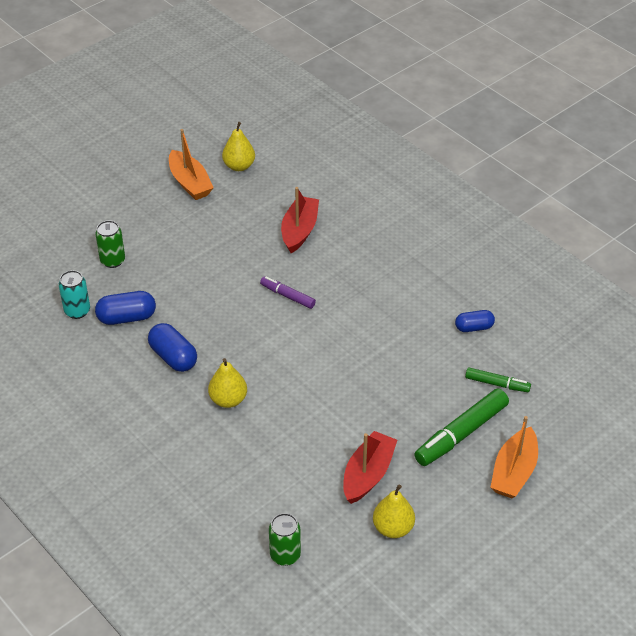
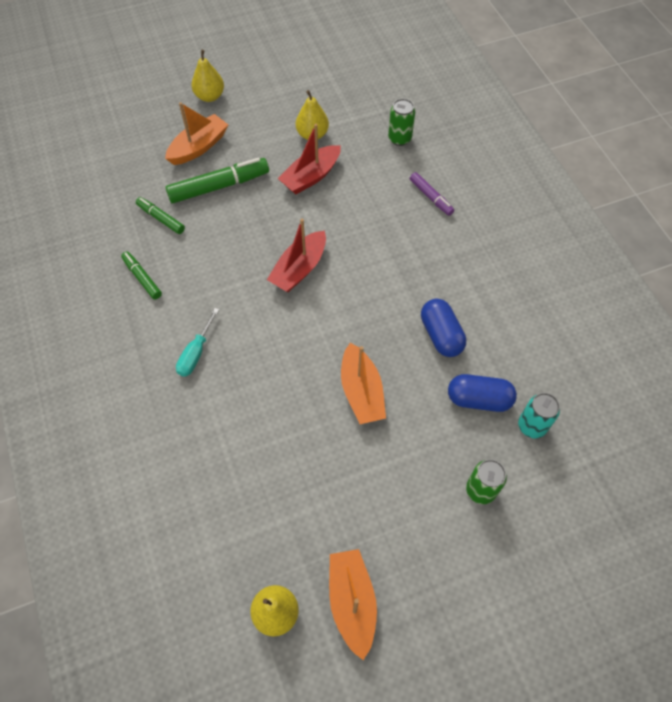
camera: 160 degrees left, 15 degrees up
yellow pear [208,358,247,408] -> yellow pear moved to [192,50,224,102]
purple marker [260,276,316,309] -> purple marker moved to [410,172,454,216]
red boat [281,187,319,253] -> red boat moved to [267,219,326,292]
blue capsule [455,310,495,332] -> green marker [121,251,162,300]
none -> turquoise screwdriver [176,308,219,377]
none -> orange boat [341,343,386,424]

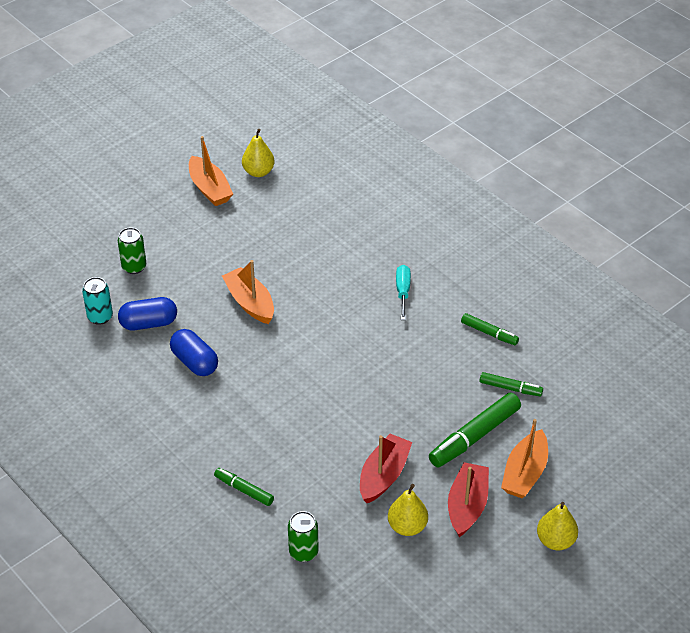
camera: 160 degrees right, 15 degrees down
red boat [267,219,326,292] -> red boat moved to [448,462,489,537]
purple marker [410,172,454,216] -> green marker [214,468,274,506]

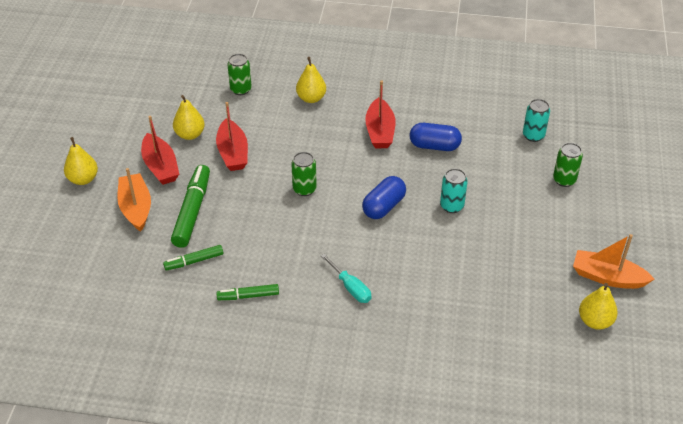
camera: 140 degrees right, 0 degrees up
blue capsule [118,297,177,330] -> blue capsule moved to [362,176,406,219]
green marker [214,468,274,506] -> yellow pear [296,57,326,103]
orange boat [222,260,274,324] -> turquoise can [440,168,468,213]
none -> green can [291,152,317,196]
none -> red boat [365,81,396,148]

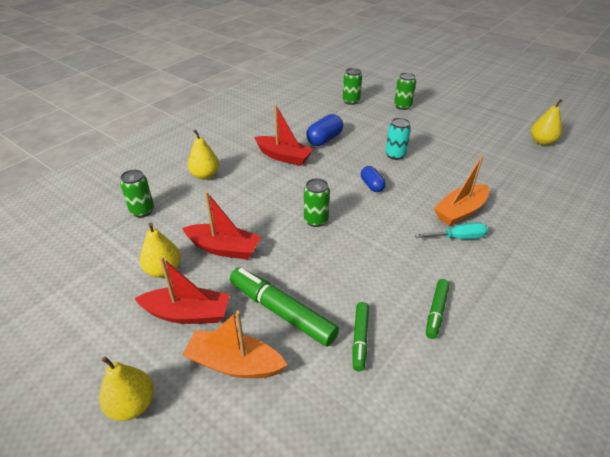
camera: 60 degrees left, 5 degrees down
blue capsule [362,176,406,219] -> blue capsule [361,166,386,192], size x0.66
turquoise can [523,99,550,142] -> green can [343,68,362,105]
orange boat [573,234,654,289] -> orange boat moved to [434,155,489,226]

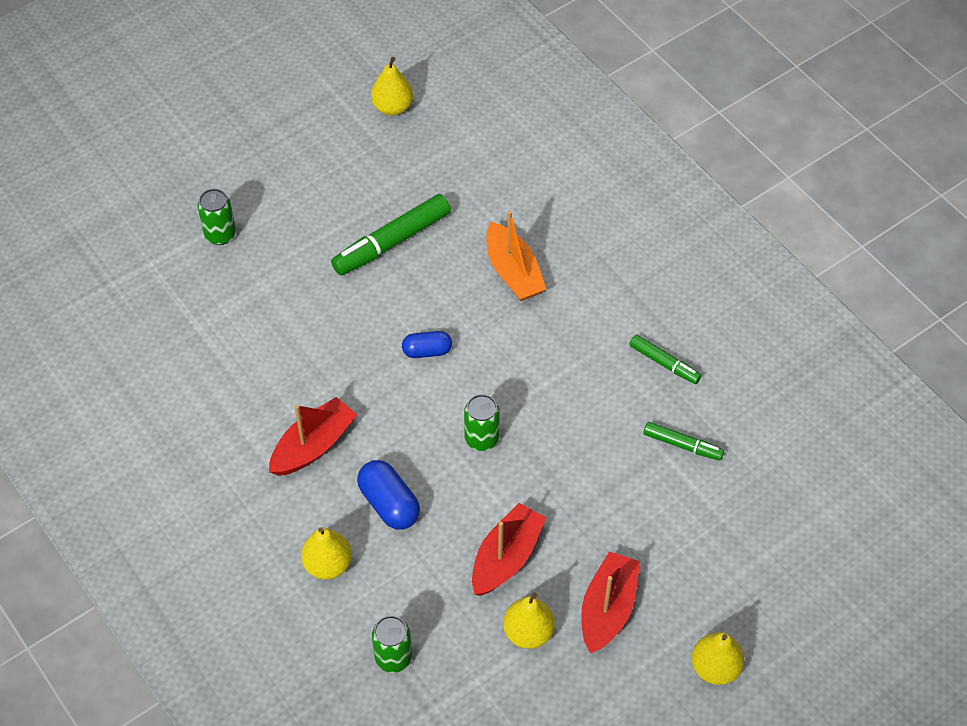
camera: 75 degrees left, 15 degrees up
orange boat [183,310,287,378] -> none
green marker [230,267,339,347] -> green marker moved to [331,194,451,276]
blue capsule [306,114,343,146] -> blue capsule moved to [357,460,420,530]
green can [343,68,362,105] -> none
turquoise can [385,118,411,160] -> none
turquoise screwdriver [415,223,488,239] -> none

